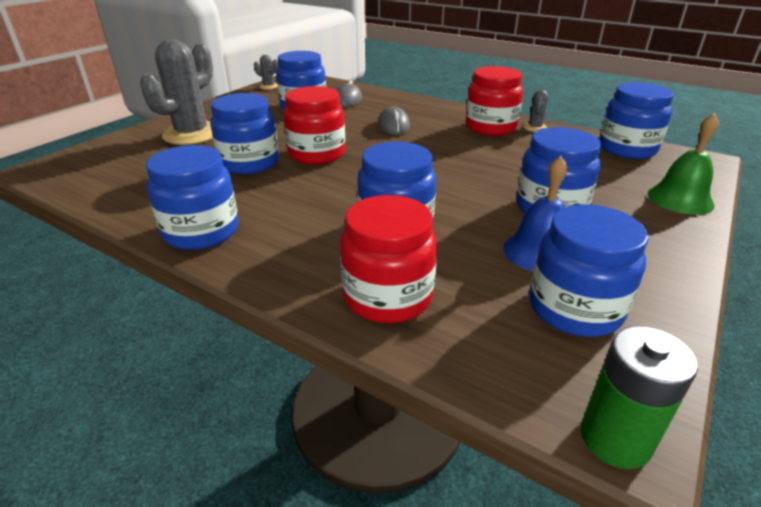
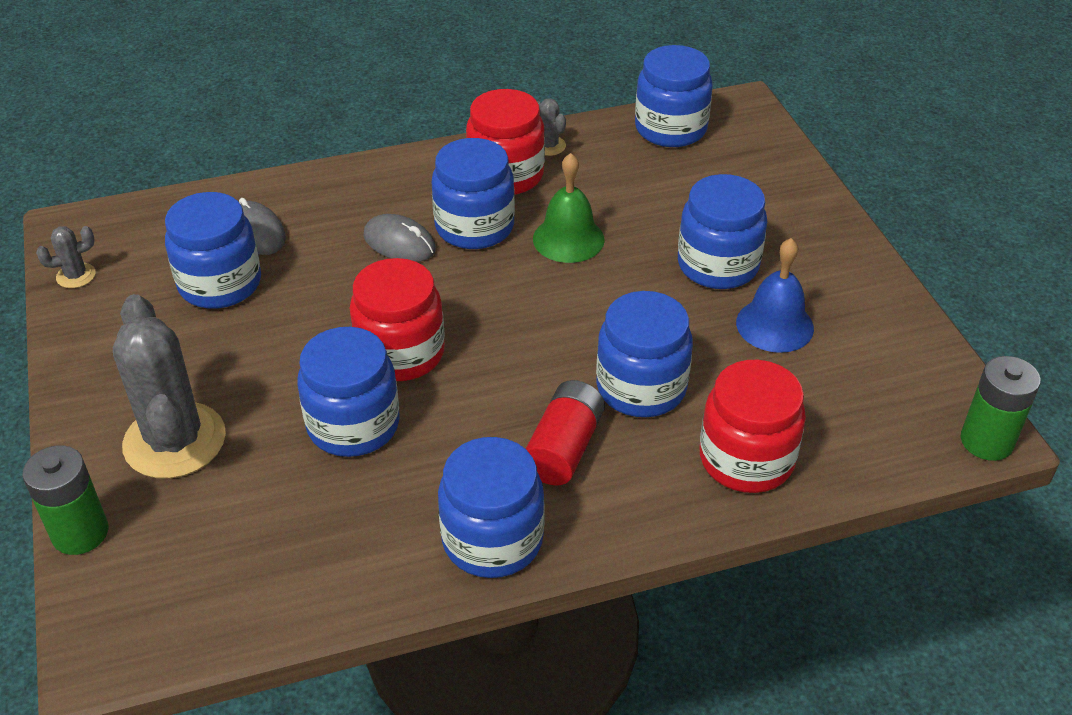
camera: 50 degrees left, 10 degrees up
blue jar [529,204,649,337] -> blue jar moved to [431,138,515,249]
green bell [648,113,719,215] -> green bell moved to [533,153,605,263]
none -> green battery [23,445,108,555]
none -> red battery [526,380,605,486]

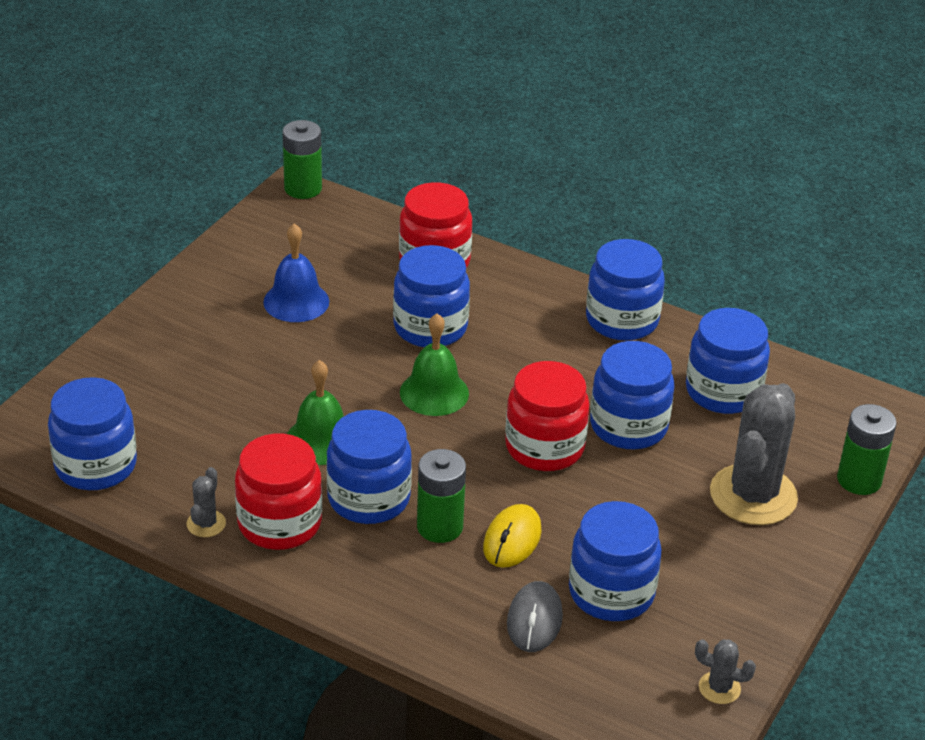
camera: 135 degrees left, 5 degrees down
grey mouse [364,214,436,262] -> green battery [417,449,466,543]
red battery [526,380,605,486] -> none
blue jar [678,174,767,289] -> blue jar moved to [686,308,770,414]
none -> green bell [400,314,469,416]
none -> yellow mouse [483,504,542,568]

